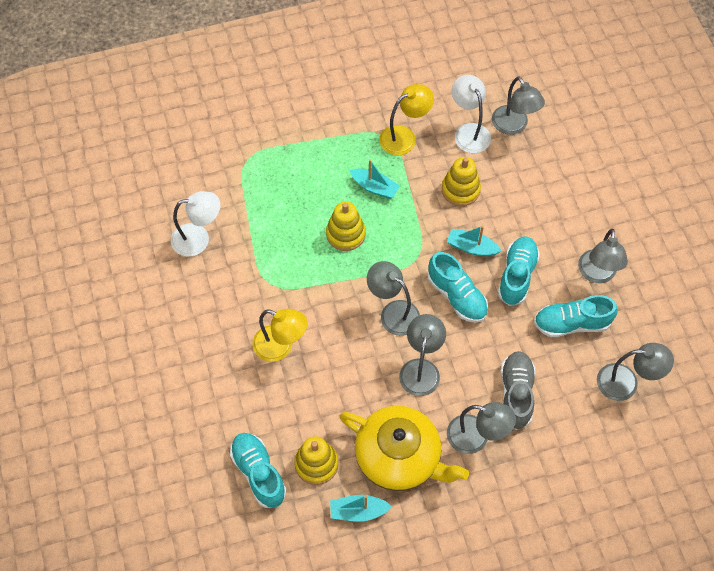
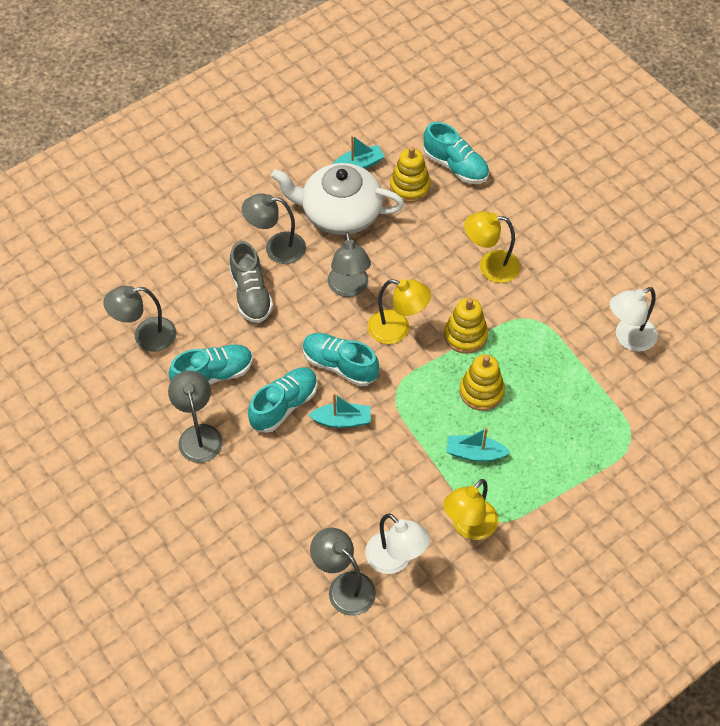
camera: 160 degrees right, 5 degrees down
yellow teapot [340,406,469,491] -> white teapot [271,163,405,235]
grey lamp [367,261,420,336] -> yellow lamp [368,279,431,344]
yellow stacking toy [442,157,481,206] -> yellow stacking toy moved to [444,298,488,354]
turquoise shoe [498,237,540,306] -> turquoise shoe turned 135 degrees counterclockwise [248,367,317,433]

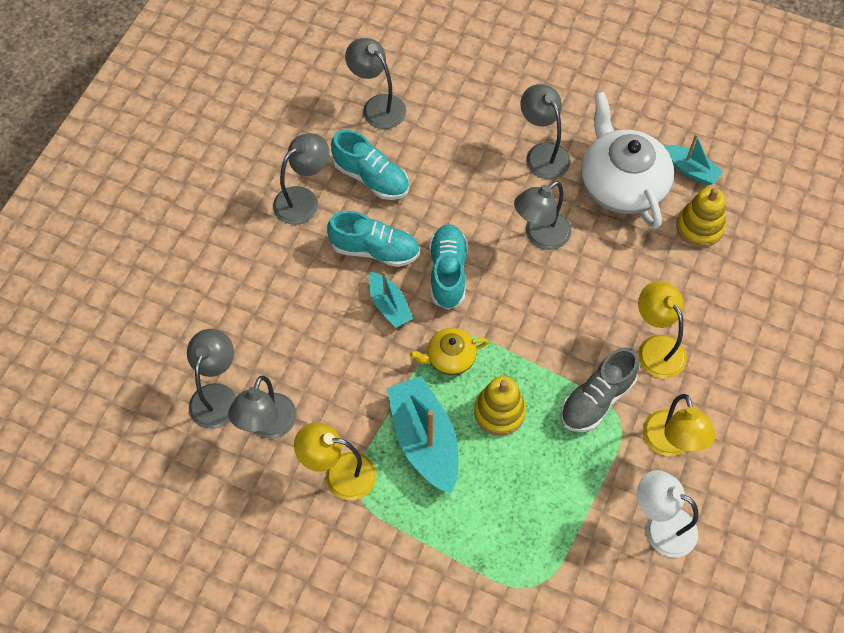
camera: 60 degrees right, 5 degrees up
grey shoe [229,241,273,323] -> grey shoe moved to [561,348,640,432]
white lamp [365,513,430,574] -> grey lamp [228,376,297,439]
yellow lamp [368,279,431,344] -> yellow lamp moved to [643,394,715,456]
turquoise shoe [424,122,489,184] -> none
yellow stacking toy [444,298,488,354] -> none
turquoise boat [446,427,510,462] -> turquoise boat [387,376,458,494], size x1.76
none -> yellow teapot [410,328,489,375]

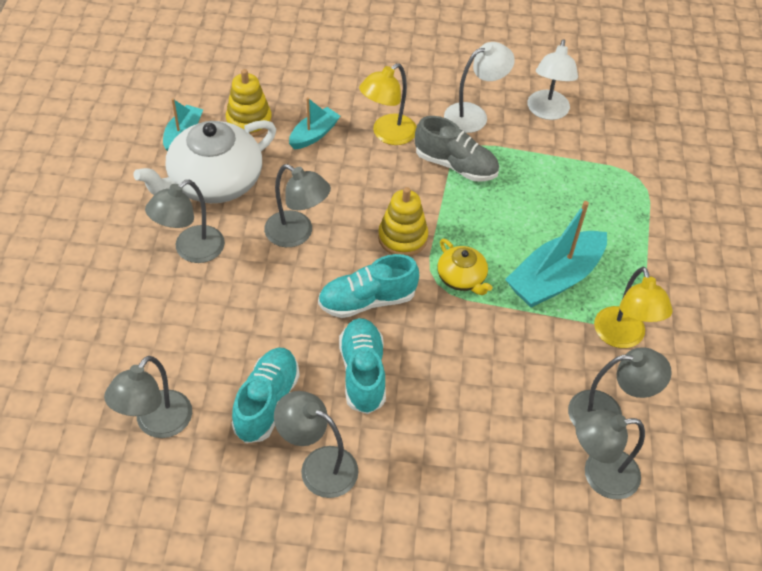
camera: 110 degrees left, 10 degrees down
turquoise boat [369,271,413,328] -> turquoise boat moved to [289,97,340,149]
yellow stacking toy [474,376,526,436] -> yellow stacking toy moved to [378,187,428,256]
yellow lamp [643,394,715,456] -> white lamp [444,42,515,133]

